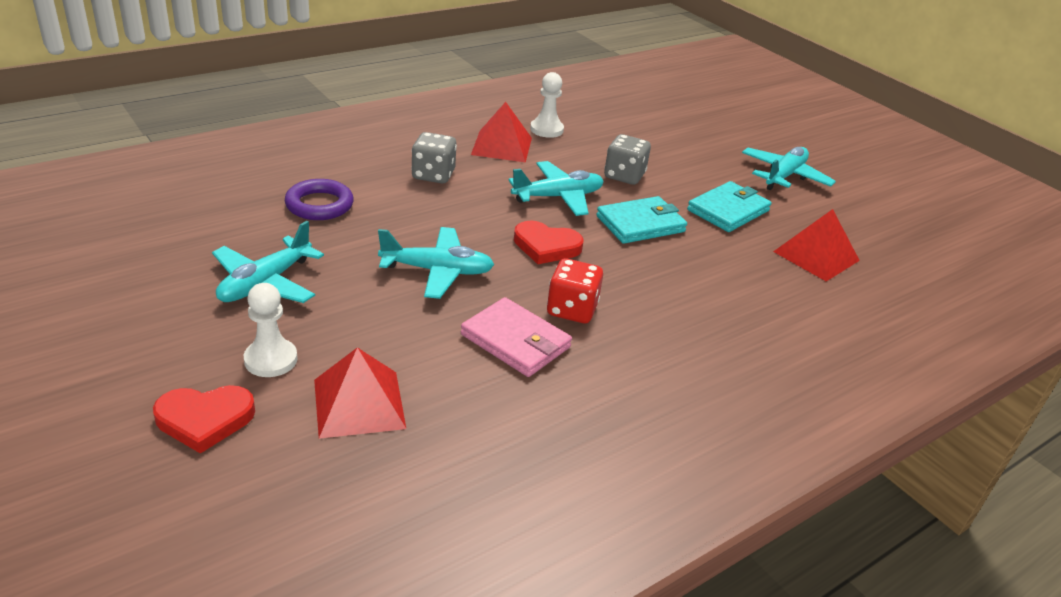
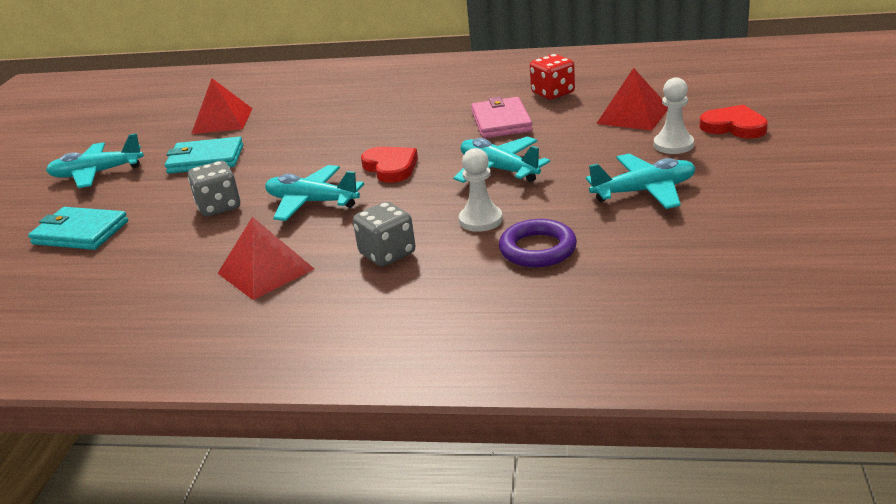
camera: 130 degrees left, 5 degrees down
white pawn [530,72,564,138] -> white pawn moved to [459,148,503,232]
red dice [547,258,603,323] -> red dice moved to [530,54,575,99]
turquoise wallet [596,196,687,244] -> turquoise wallet moved to [28,207,128,250]

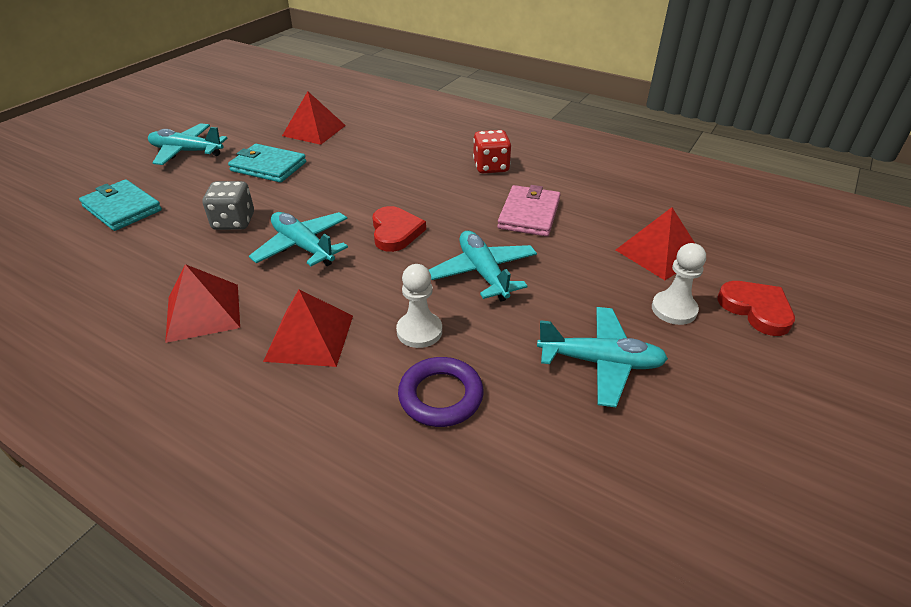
camera: 20 degrees right, 10 degrees up
grey dice [353,202,415,266] -> red pyramid [263,290,353,367]
red dice [530,54,575,99] -> red dice moved to [473,130,511,173]

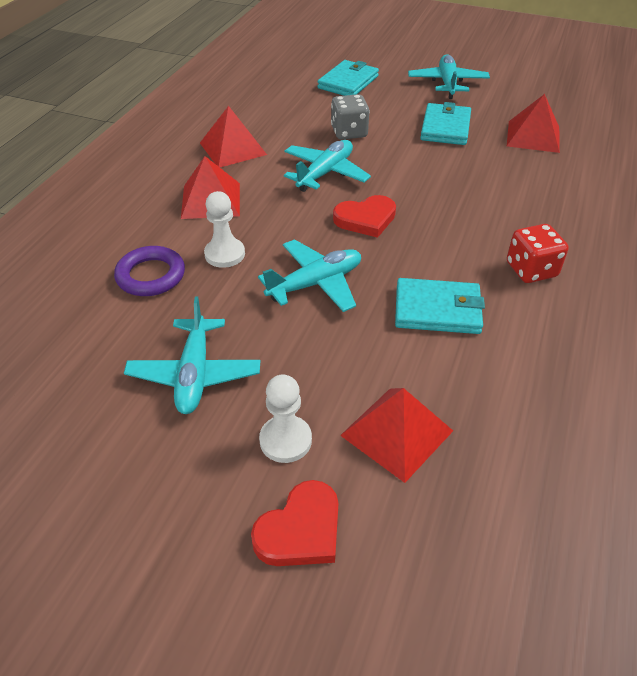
camera: 80 degrees right, 5 degrees up
pink wallet [497,185,561,237] -> turquoise wallet [395,278,485,334]

